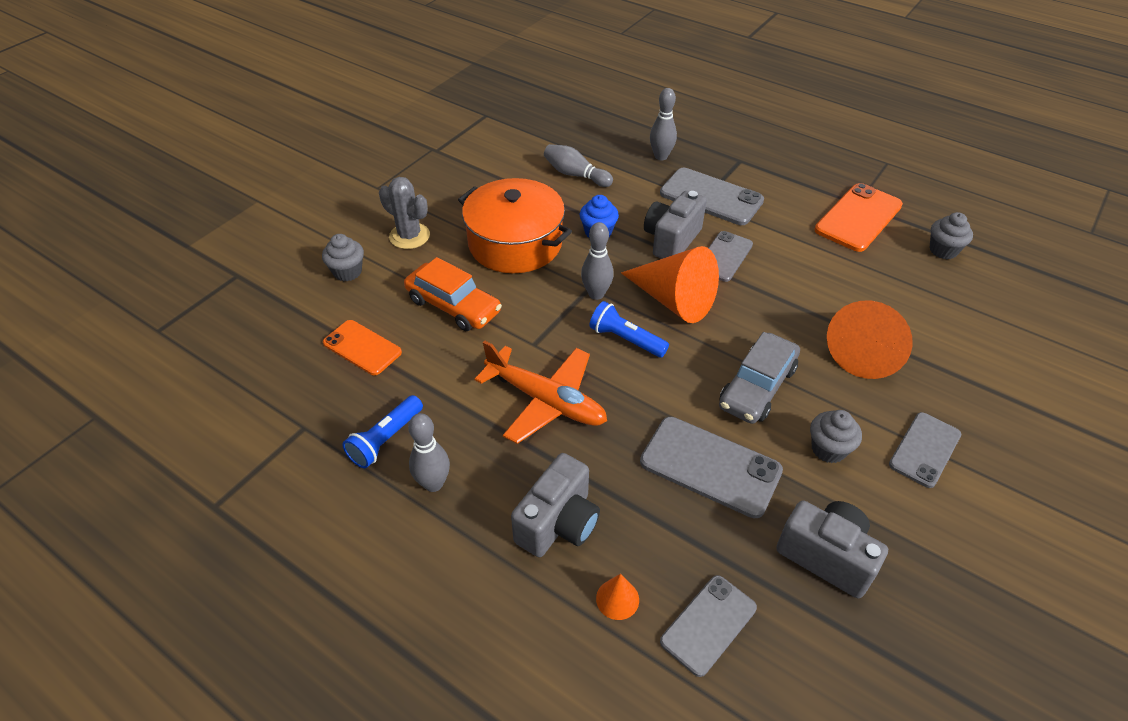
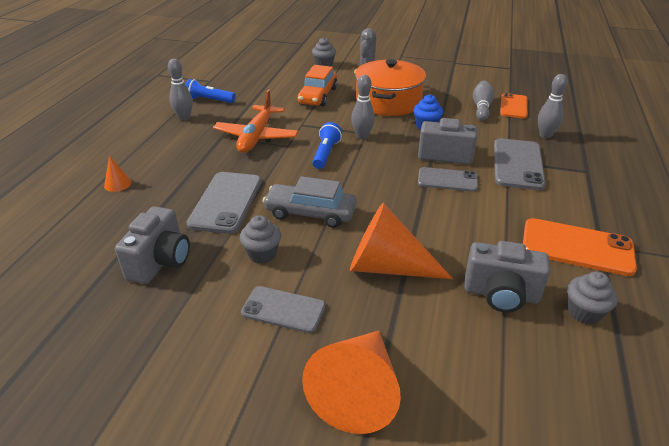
camera: 70 degrees right, 10 degrees down
orange phone [323,320,402,375] -> orange phone moved to [500,93,528,118]
grey camera [511,453,600,557] -> grey camera moved to [464,241,550,313]
orange cone [621,246,719,323] -> orange cone moved to [302,331,401,434]
grey phone [660,575,757,677] -> none

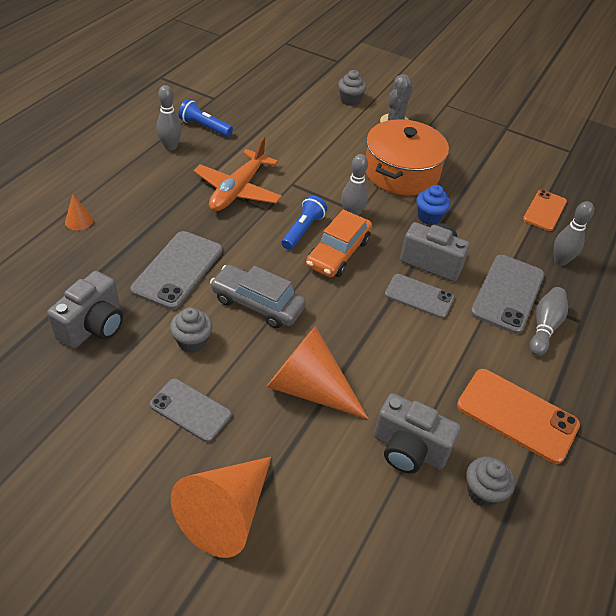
camera: 10 degrees right, 10 degrees up
orange car [297,65,338,106] -> orange car moved to [306,210,372,278]
grey bowling pin [473,81,494,121] -> grey bowling pin moved to [530,287,568,356]

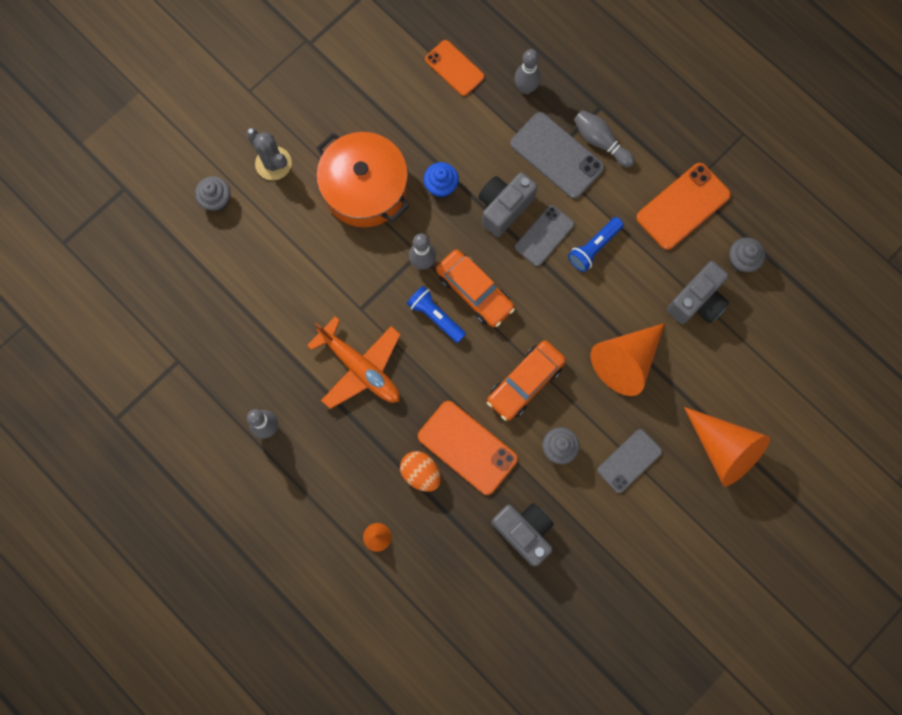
camera: 70 degrees left, 30 degrees up
grey phone [131,231,222,310] -> orange phone [418,401,518,495]
blue flashlight [178,99,233,137] -> blue flashlight moved to [568,217,624,272]
grey car [210,265,306,328] -> orange car [487,340,566,421]
none -> orange egg [400,451,441,491]

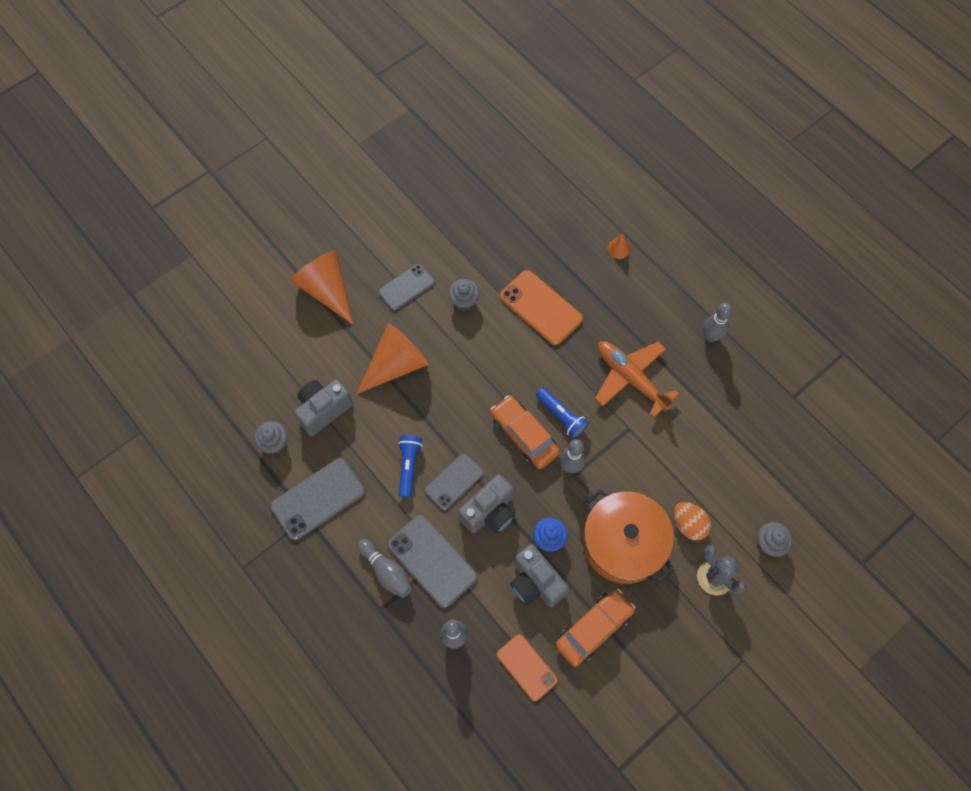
camera: 175 degrees left, 10 degrees down
orange egg [400,451,441,491] -> orange egg moved to [674,502,711,540]
orange car [487,340,566,421] -> orange car moved to [555,589,636,667]
grey camera [491,503,554,566] -> grey camera moved to [510,544,569,607]
blue flashlight [568,217,624,272] -> blue flashlight turned 45 degrees counterclockwise [398,435,423,498]
orange phone [636,163,731,250] -> grey phone [270,458,365,540]

